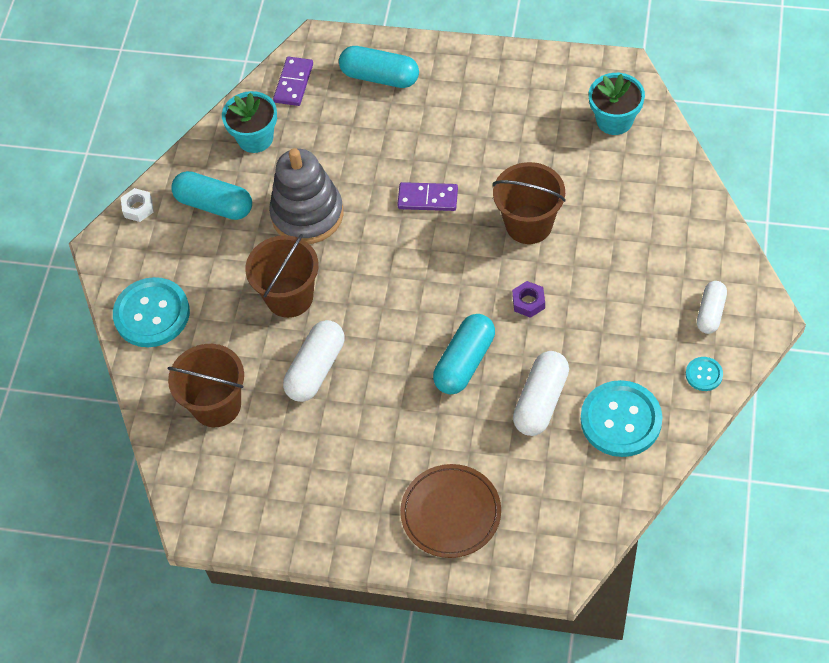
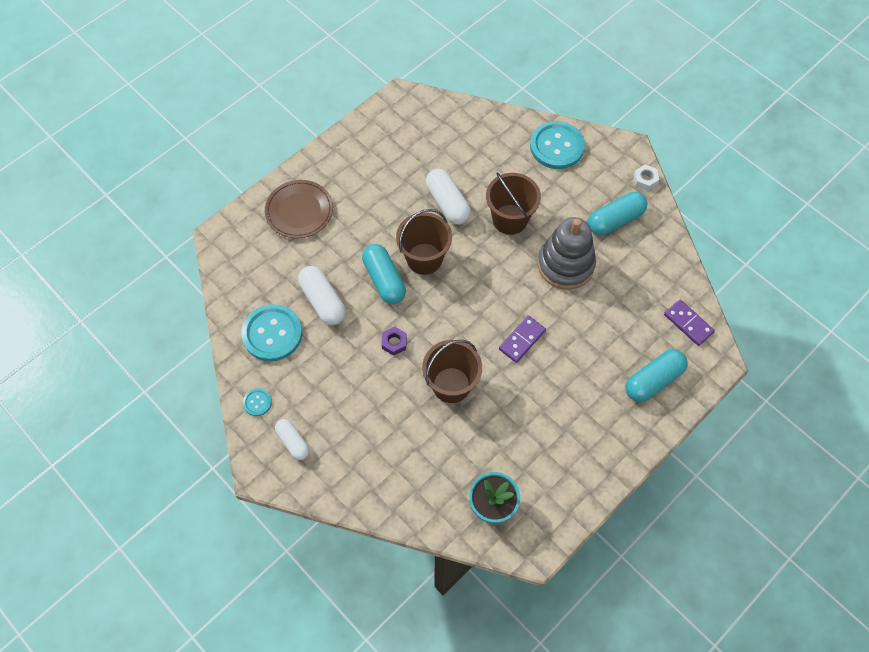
camera: 120 degrees right, 5 degrees up
brown bucket [167,344,244,427] -> brown bucket moved to [396,209,452,275]
turquoise flower pot [222,91,277,153] -> none

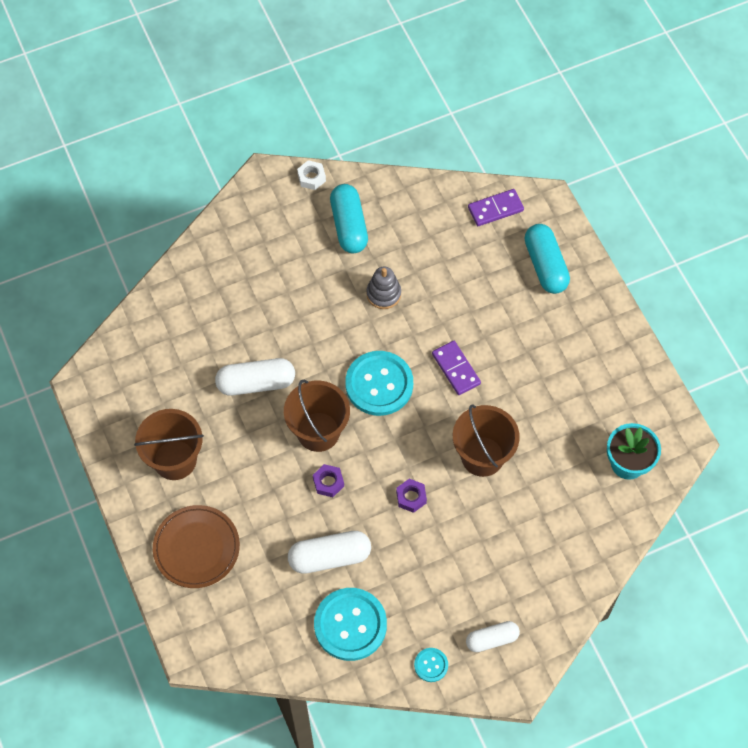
camera: 70 degrees left, 0 degrees up
turquoise capsule [362,244,406,304] -> purple nut [313,464,344,497]
brown bucket [486,172,541,235] -> brown bucket moved to [134,409,204,480]
turquoise button [530,121,585,169] -> turquoise button moved to [345,351,413,416]
grey stacking toy [538,217,596,290] -> grey stacking toy [366,266,401,309], size x0.53

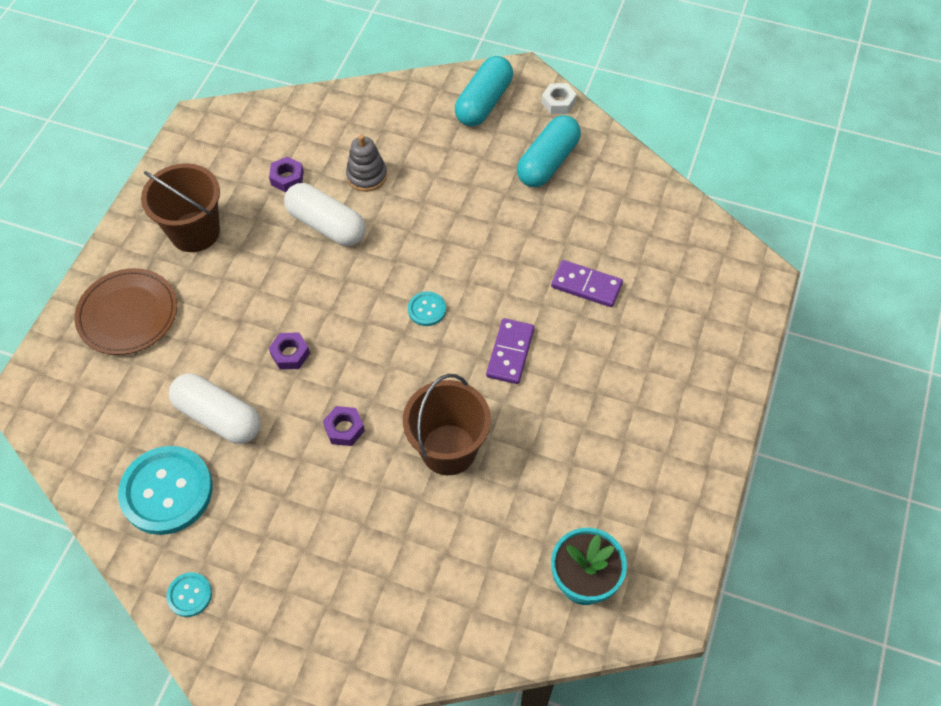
camera: 45 degrees right, 5 degrees down
brown bucket [284,379,350,452] -> none
turquoise button [345,351,413,416] -> turquoise button [408,291,446,326], size x0.46
grey stacking toy [366,266,401,309] -> grey stacking toy moved to [346,135,387,192]
white capsule [466,621,520,652] -> none
purple domino [468,189,524,226] -> purple domino moved to [551,260,623,307]
turquoise capsule [525,224,570,294] -> turquoise capsule moved to [455,56,513,126]
none -> purple nut [269,156,304,192]

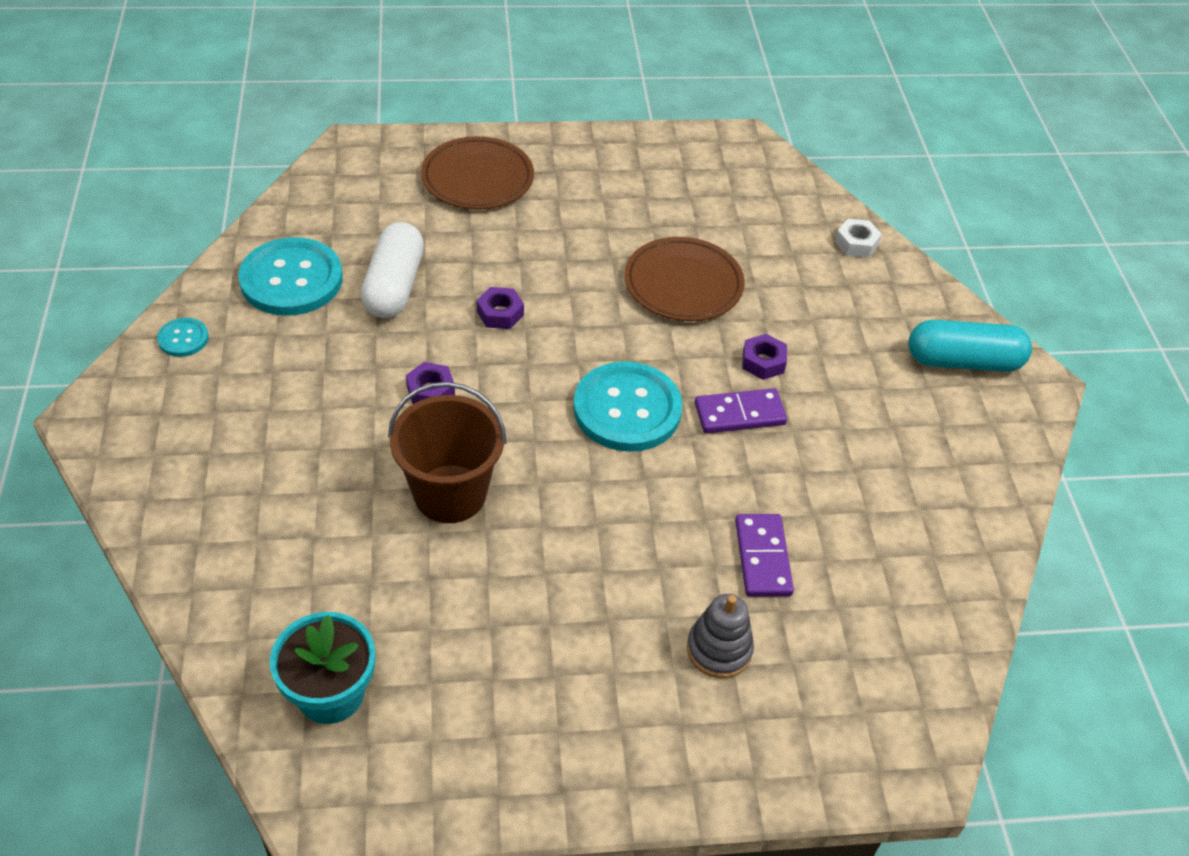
camera: 60 degrees right, 10 degrees down
brown bucket [141,163,220,252] -> none
purple nut [269,156,304,192] -> purple nut moved to [742,334,787,380]
white capsule [284,183,366,246] -> brown plate [624,237,745,321]
grey stacking toy [346,135,387,192] -> grey stacking toy moved to [687,594,754,678]
turquoise button [408,291,446,326] -> turquoise button [573,361,682,452], size x2.17
purple domino [486,318,534,384] -> purple domino moved to [695,388,787,433]
turquoise capsule [517,115,581,187] -> none
white nut [542,83,577,114] -> white nut moved to [835,219,882,258]

